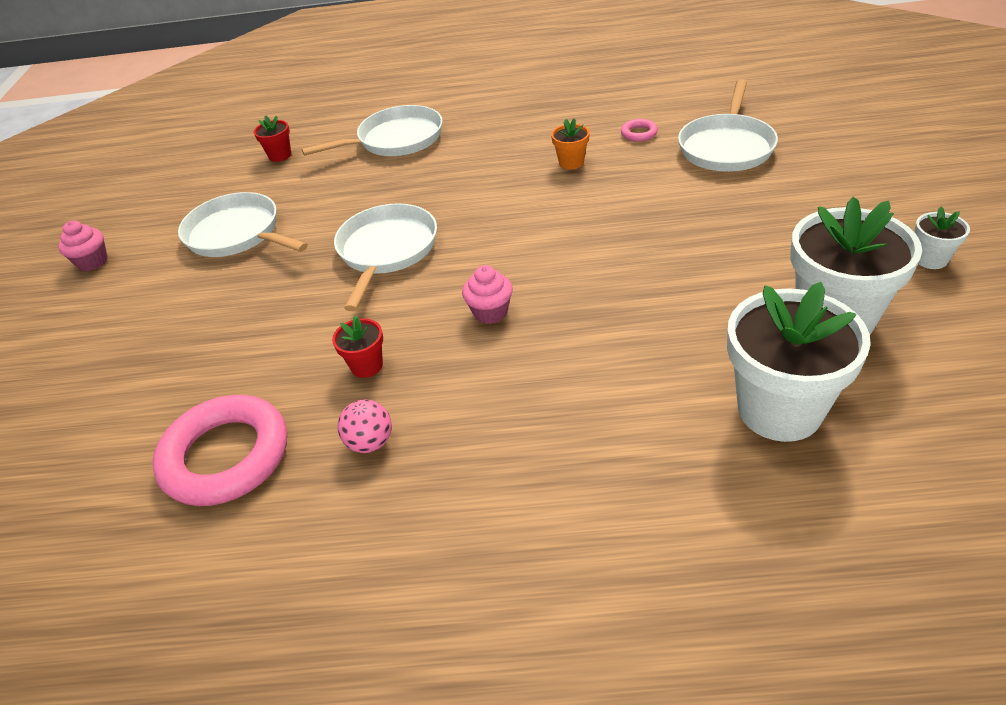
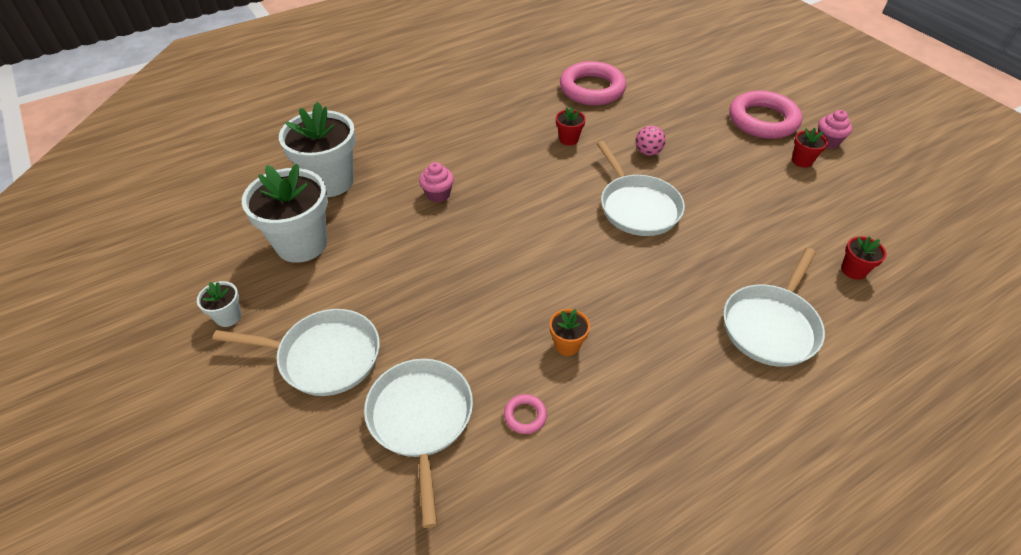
camera: 145 degrees right, 5 degrees up
white pan [178,192,308,257] -> white pan moved to [212,309,380,396]
pink ball [337,399,392,453] -> pink ball moved to [636,126,666,156]
pink cupcake [462,265,513,324] -> pink cupcake moved to [419,162,454,203]
none -> pink ring [730,91,802,139]
none -> red flower pot [792,128,828,168]

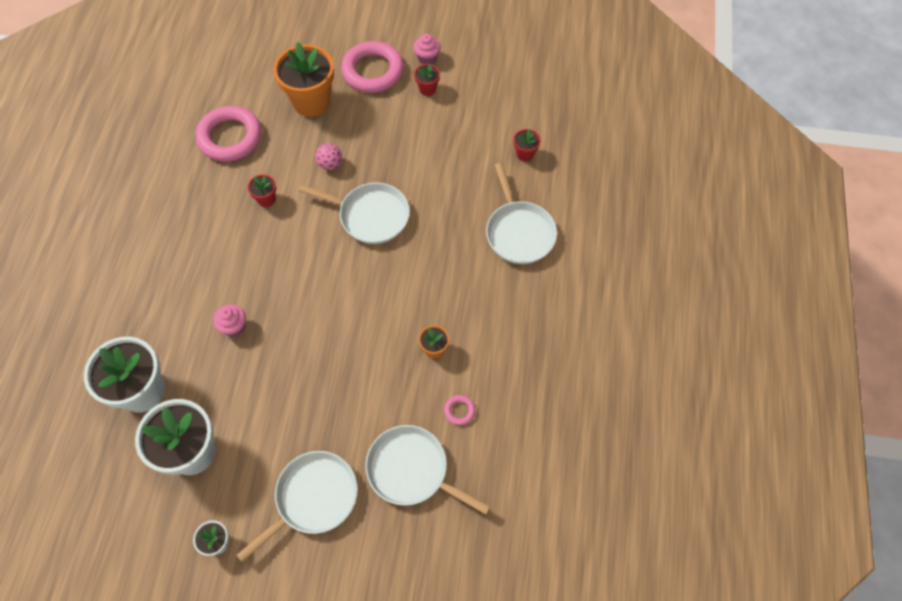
camera: 50 degrees left, 15 degrees up
none -> orange flower pot [274,42,334,117]

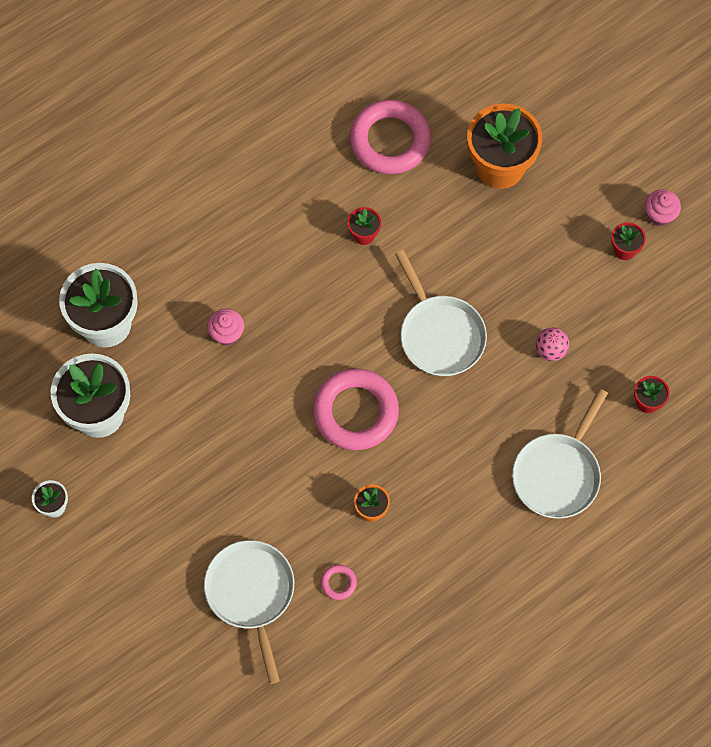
camera: 45 degrees right, 5 degrees up
white pan [236,451,358,562] -> none
pink ball [315,143,342,170] -> pink ball moved to [536,327,569,361]
pink ring [341,41,404,93] -> pink ring moved to [313,368,399,450]

